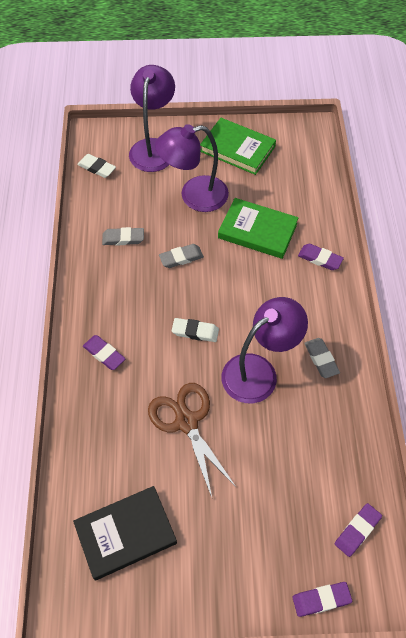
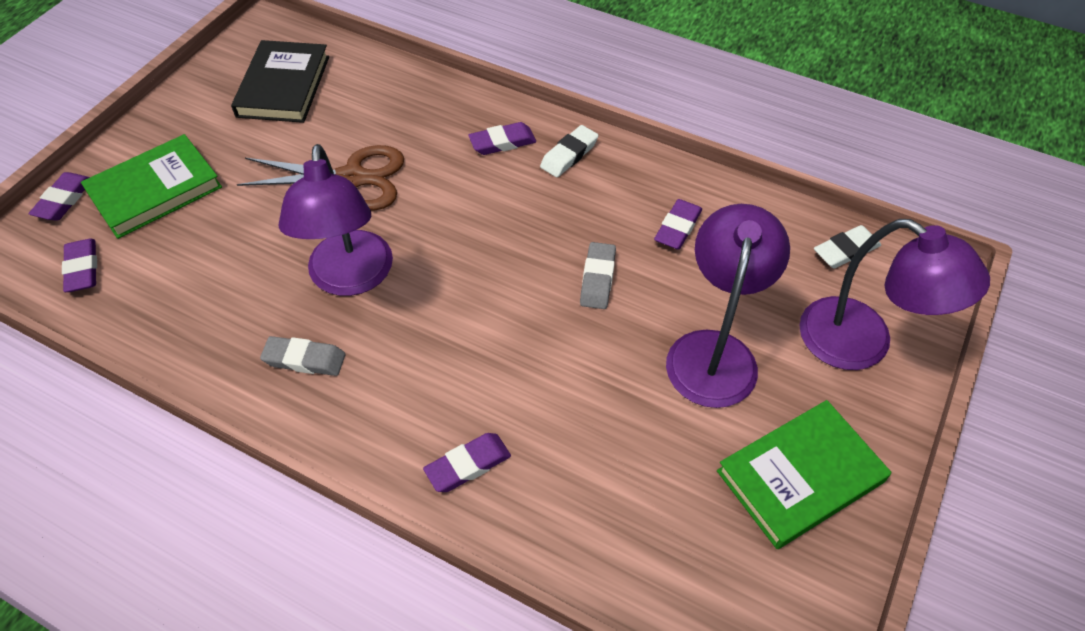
camera: 120 degrees right, 5 degrees down
grey eraser [102,227,144,245] -> purple eraser [654,199,702,250]
white eraser [172,318,219,342] -> white eraser moved to [540,125,599,177]
green book [218,198,298,259] -> green book moved to [81,134,222,239]

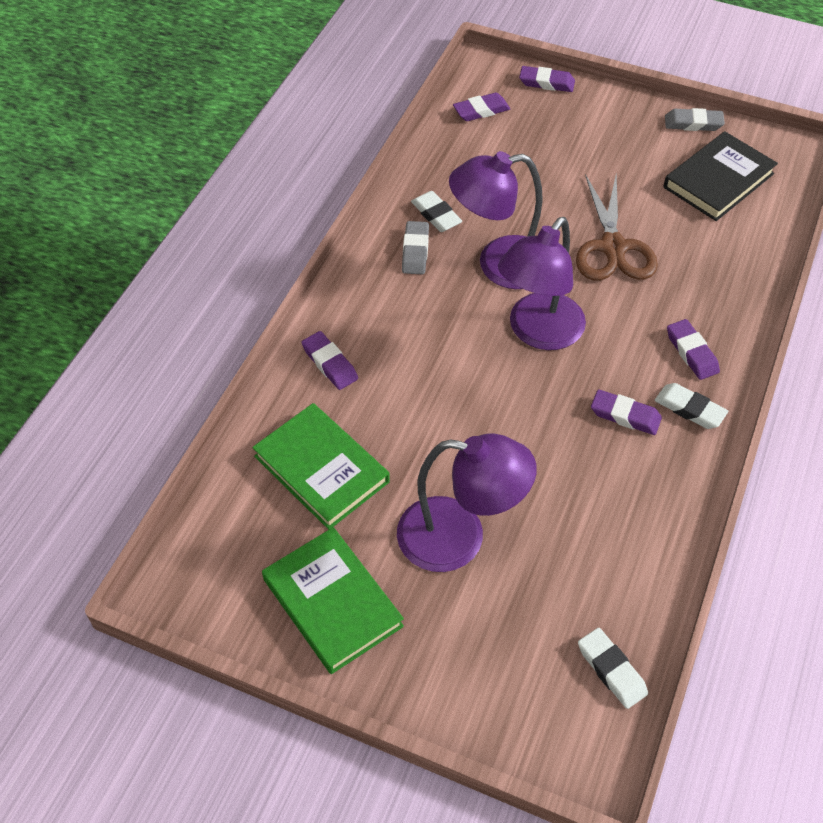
camera: 85 degrees right, 0 degrees up
green book [81,134,222,239] -> green book moved to [252,403,390,530]
black book [231,40,329,123] -> black book turned 45 degrees counterclockwise [663,131,778,221]
grey eraser [580,242,616,309] -> grey eraser moved to [665,108,725,131]
purple eraser [654,199,702,250] -> purple eraser moved to [591,390,662,435]
purple lamp [799,219,990,370] -> purple lamp moved to [498,217,586,350]
none -> white eraser [411,191,462,232]

